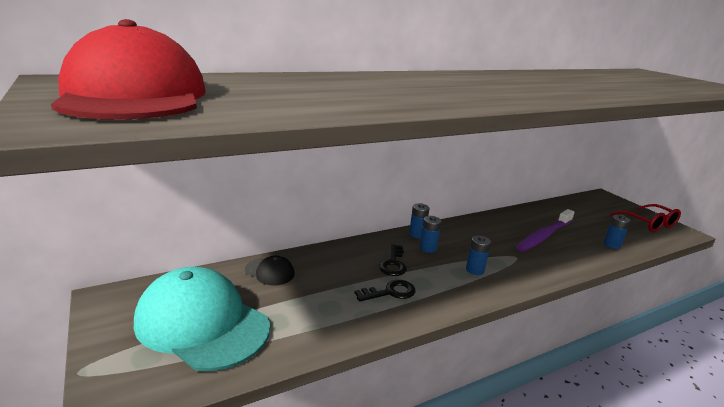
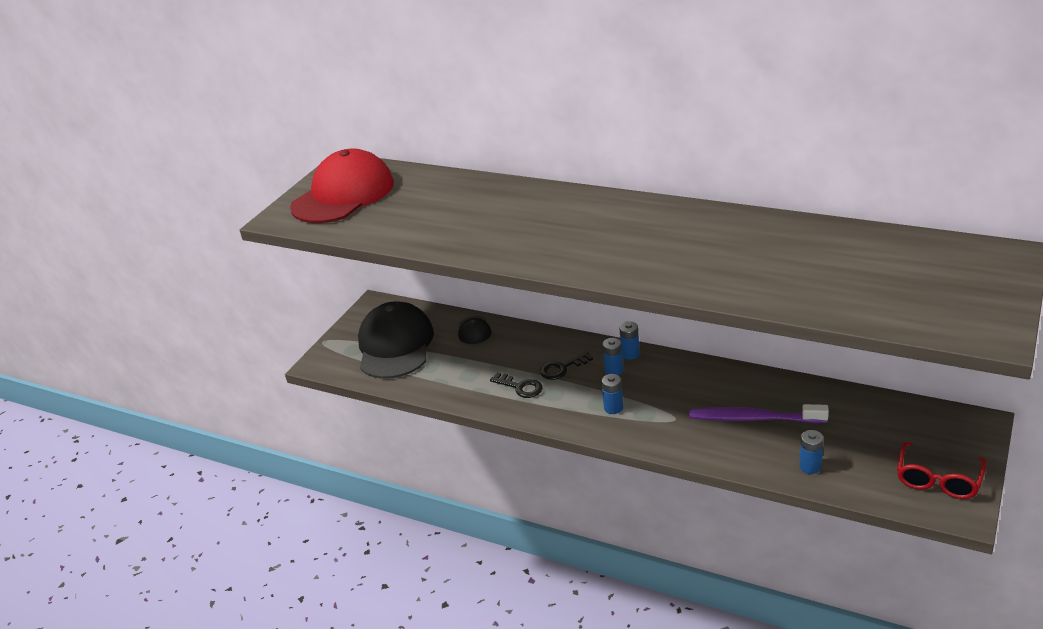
camera: 60 degrees right, 10 degrees up
turquoise cap [134,267,270,371] -> black cap [358,301,434,379]

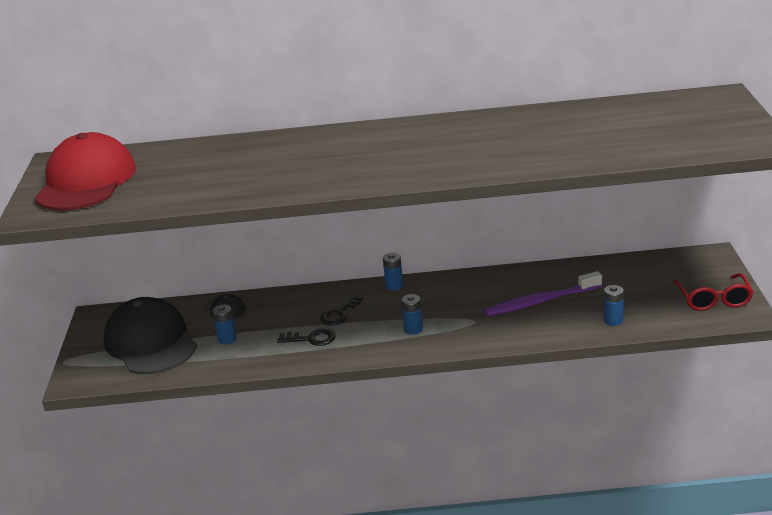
camera: 30 degrees left, 5 degrees down
blue battery [603,338,623,376] -> blue battery moved to [212,305,237,344]

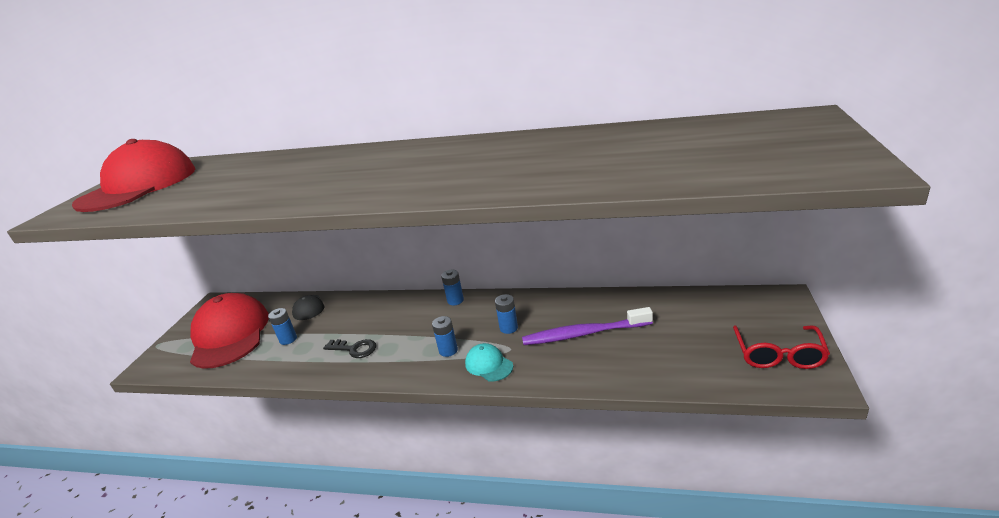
camera: 15 degrees right, 0 degrees up
black cap [103,297,197,374] -> red cap [190,293,269,369]
black key [320,294,363,326] -> none
blue battery [603,285,624,326] -> blue battery moved to [495,294,518,334]
none -> turquoise cap [465,343,513,382]

